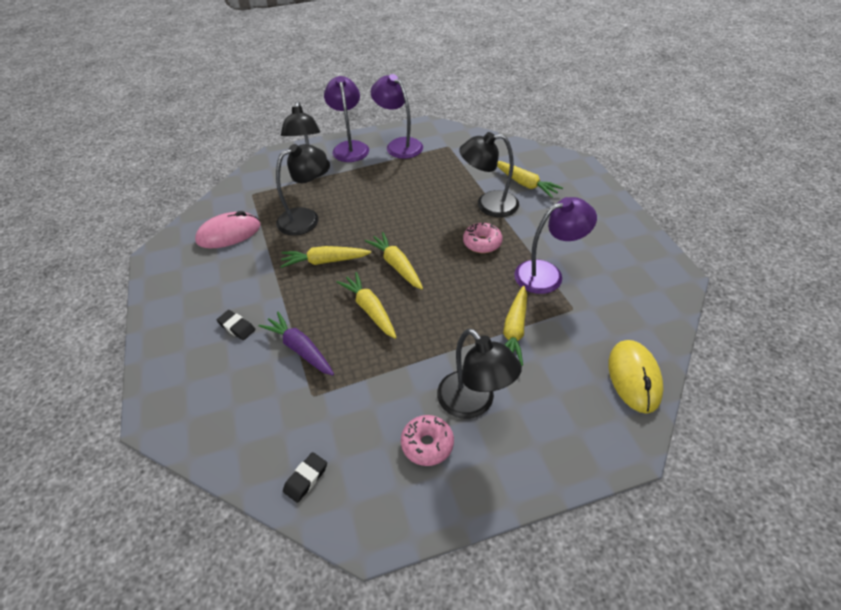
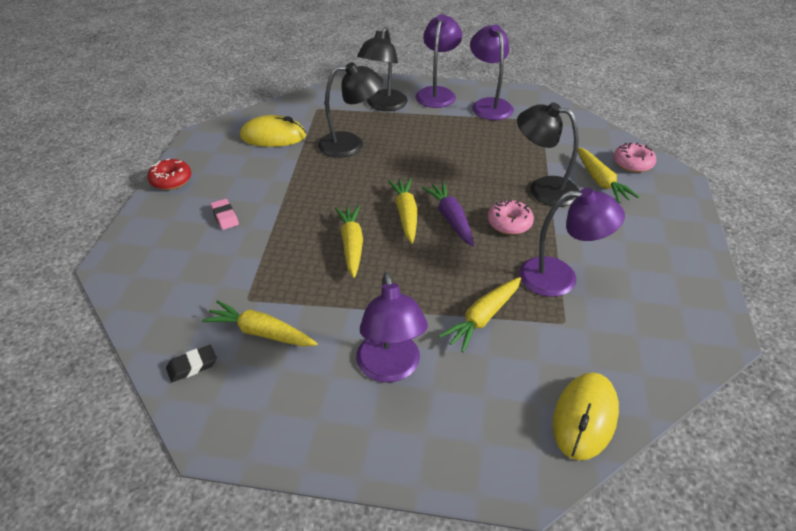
camera: 25 degrees right, 5 degrees down
pink mouse [195,211,261,248] -> yellow mouse [240,115,306,147]
black eraser [217,310,255,340] -> pink eraser [210,199,239,230]
purple carrot [259,312,334,376] -> purple carrot moved to [422,182,474,246]
yellow carrot [280,246,371,268] -> yellow carrot moved to [202,300,318,346]
pink donut [401,415,454,466] -> pink donut moved to [614,143,656,173]
black lamp [437,328,522,419] -> purple lamp [356,272,428,382]
none -> red donut [147,159,191,190]

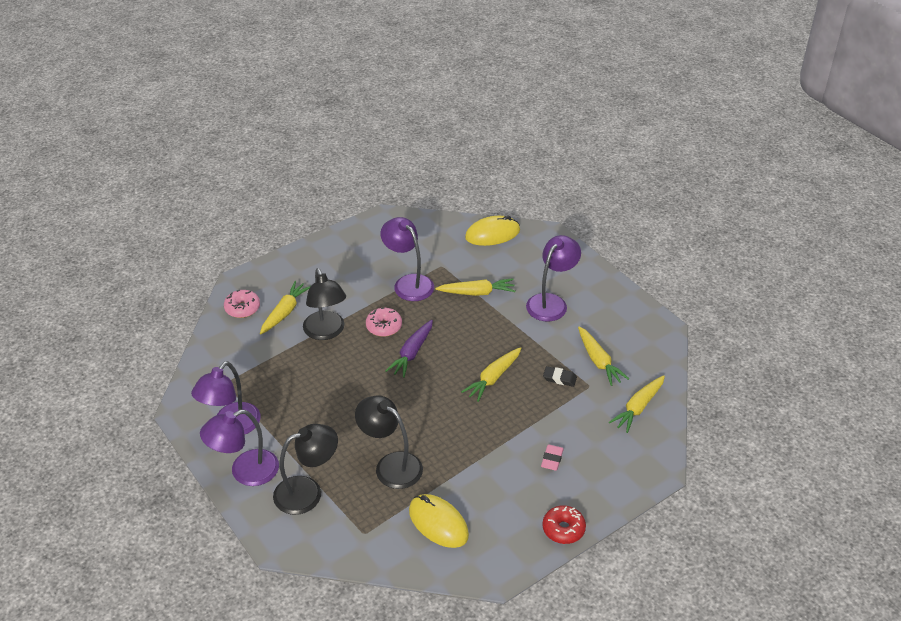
camera: 135 degrees left, 0 degrees up
black eraser [166,345,217,382] -> black eraser moved to [543,366,577,387]
yellow carrot [388,178,417,244] -> yellow carrot moved to [609,375,665,433]

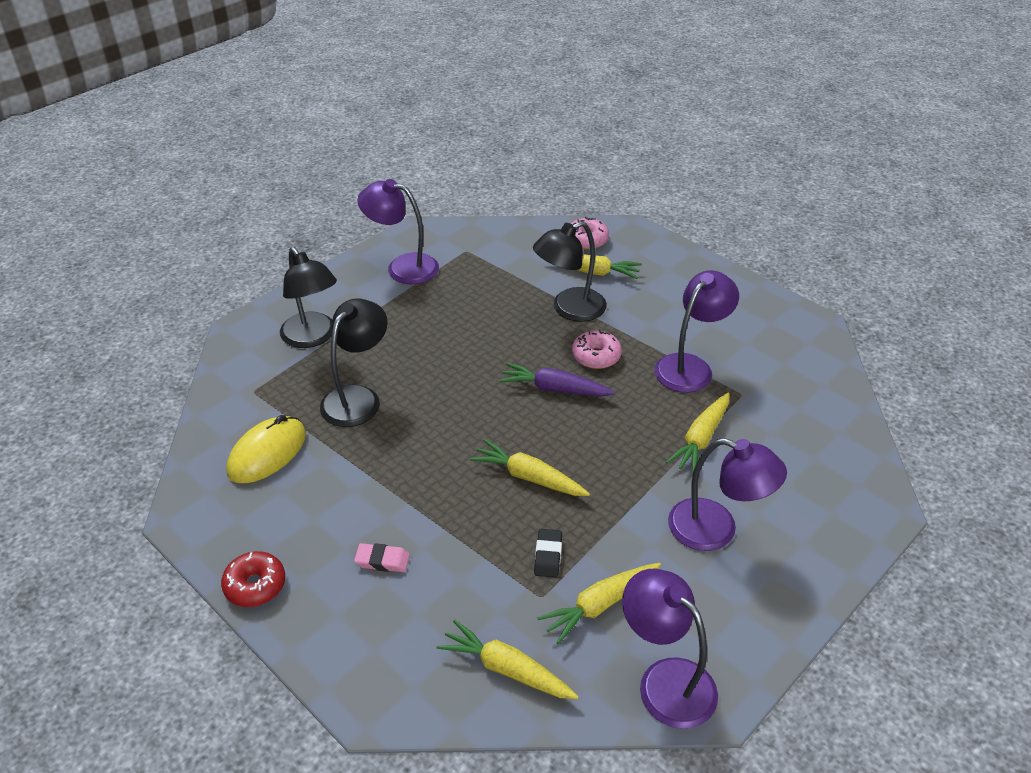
camera: 80 degrees right, 0 degrees up
purple lamp [200,410,279,486] -> purple lamp moved to [622,569,718,729]
yellow carrot [435,278,515,296] -> yellow carrot turned 45 degrees clockwise [666,393,729,474]
yellow mouse [465,216,520,246] -> none

